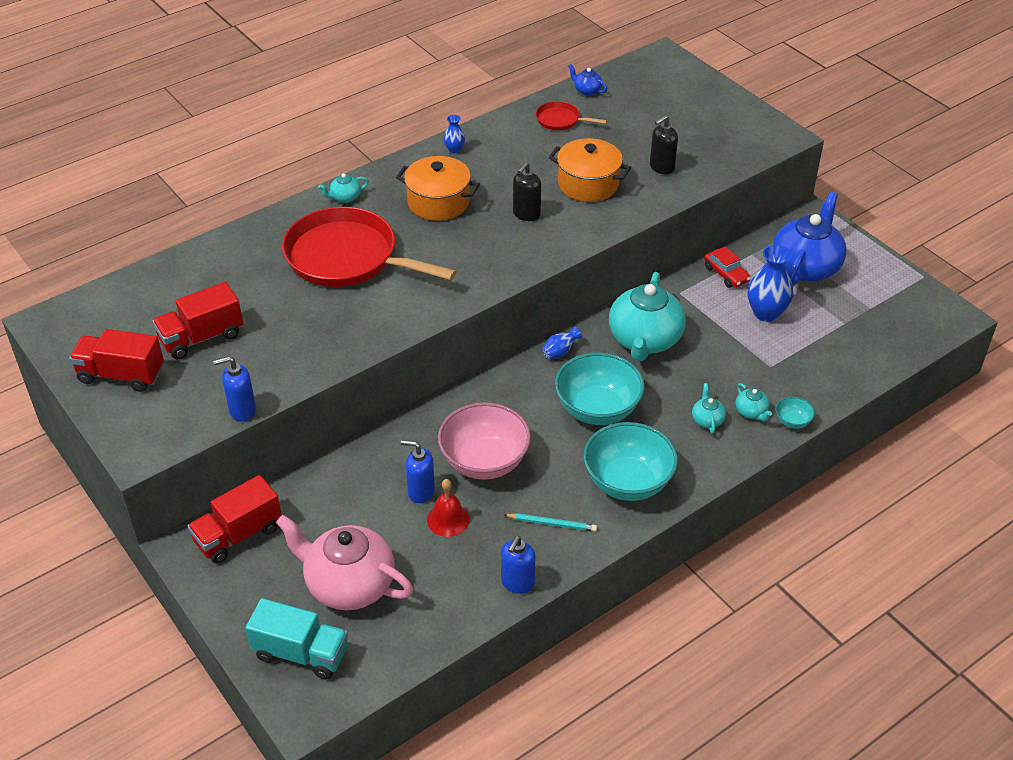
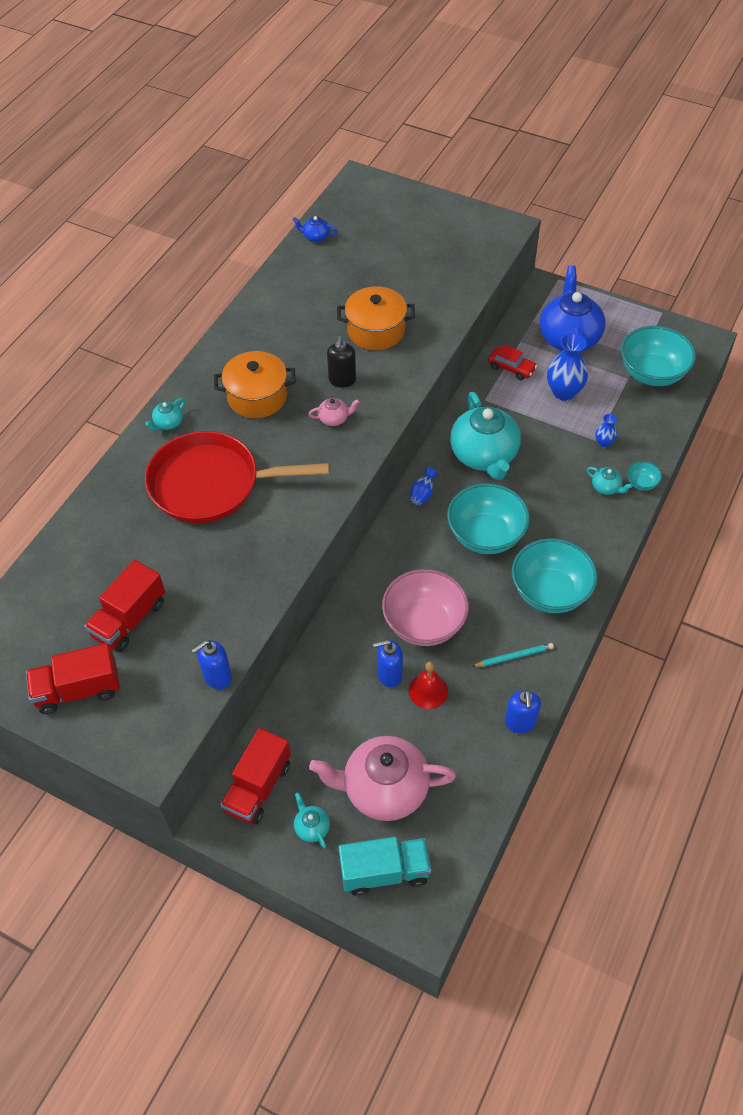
camera: 25 degrees left, 10 degrees up
blue vase [444,115,465,154] -> blue vase moved to [596,414,617,448]
red pan [536,101,607,130] -> none
black soap dispenser [650,115,678,174] -> none
turquoise teapot [692,383,726,434] -> turquoise teapot moved to [294,792,330,848]
none -> pink teapot [308,398,360,426]
none -> turquoise bowl [621,326,696,386]

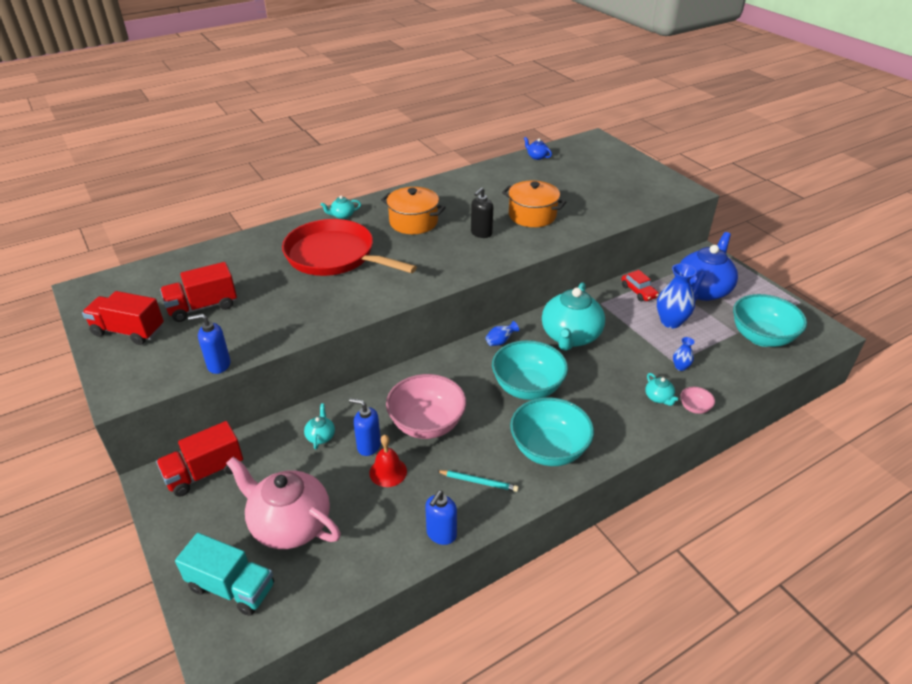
camera: 30 degrees right, 15 degrees down
turquoise teapot [294,792,330,848] -> turquoise teapot moved to [304,403,335,449]
pink teapot [308,398,360,426] -> none
turquoise bowl [627,461,662,491] -> pink bowl [680,387,715,414]

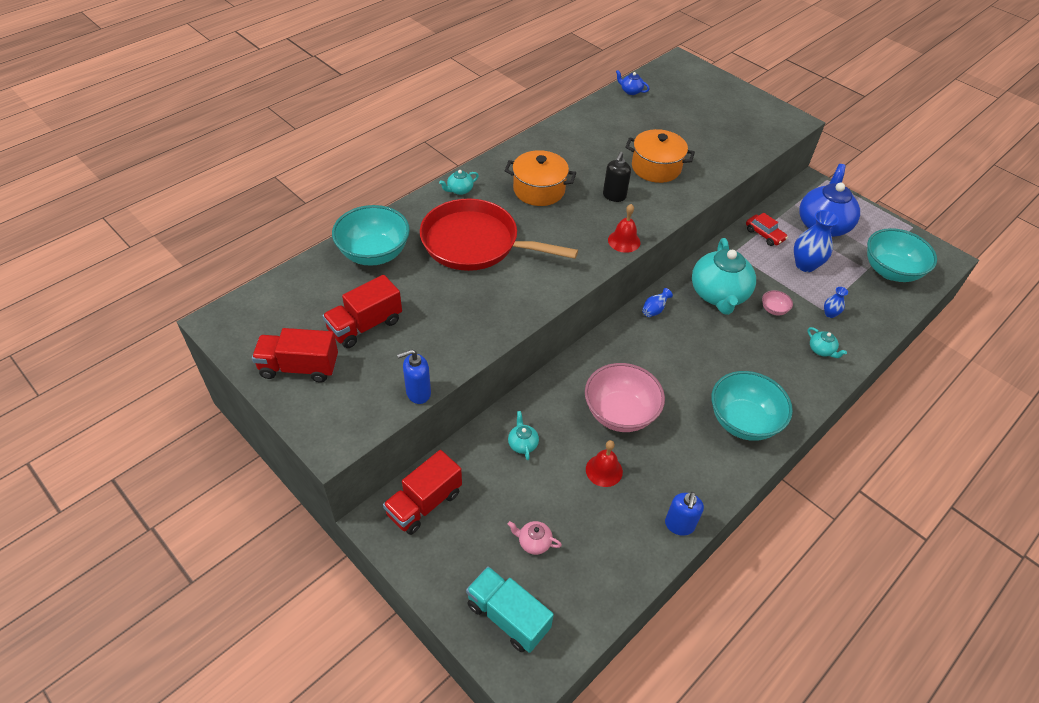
camera: 15 degrees left, 10 degrees up
turquoise truck [175,533,274,616] -> turquoise truck turned 150 degrees counterclockwise [466,566,554,653]
pink teapot [226,456,341,549] -> pink teapot [508,521,562,555], size x0.42
blue soap dispenser [349,398,381,456] -> none
turquoise pencil [437,470,519,492] -> none
turquoise bowl [492,340,568,400] -> turquoise bowl moved to [332,205,410,266]
pink bowl [680,387,715,414] -> pink bowl moved to [762,290,793,315]
none -> red bell [608,204,640,253]

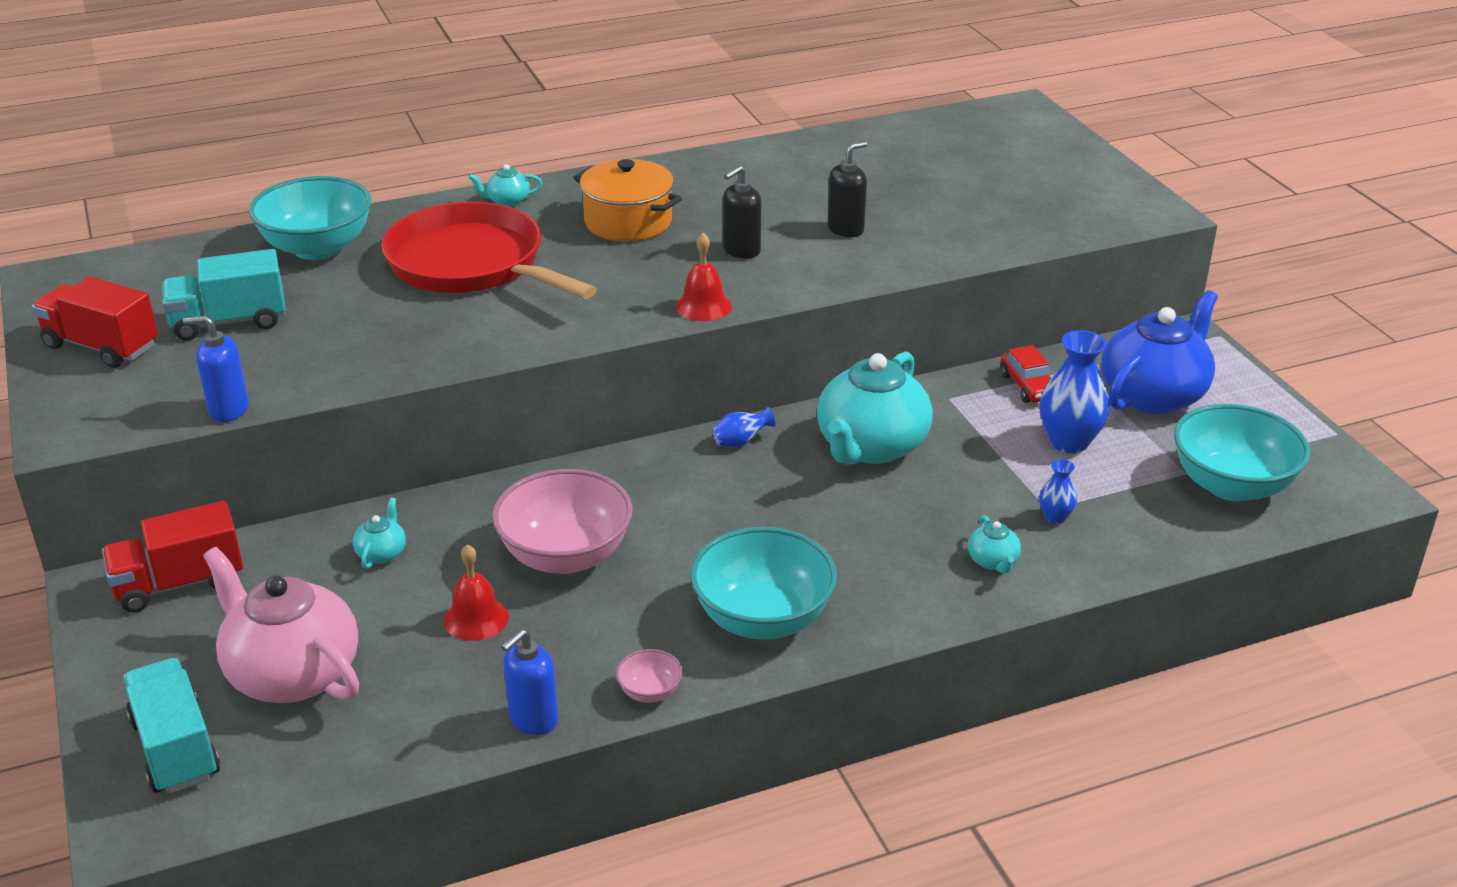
camera: 25 degrees right, 15 degrees down
red truck [322,275,402,348] -> turquoise truck [162,249,286,340]
pink teapot [508,521,562,555] -> pink teapot [203,547,359,703], size x2.39
blue teapot [616,70,650,95] -> none
orange pot [625,129,695,183] -> black soap dispenser [828,141,867,237]
pink bowl [762,290,793,315] -> pink bowl moved to [616,649,683,703]

